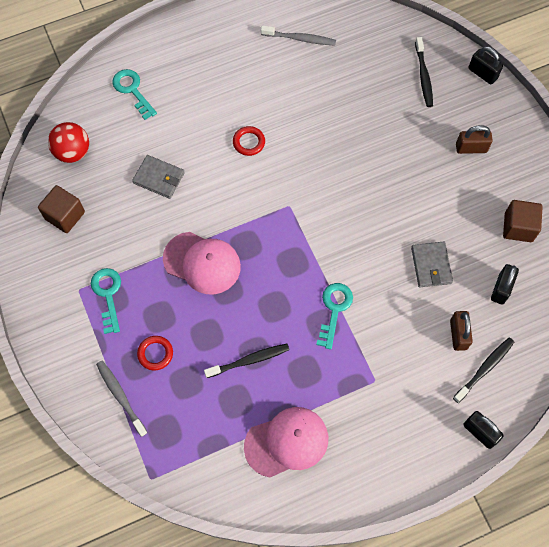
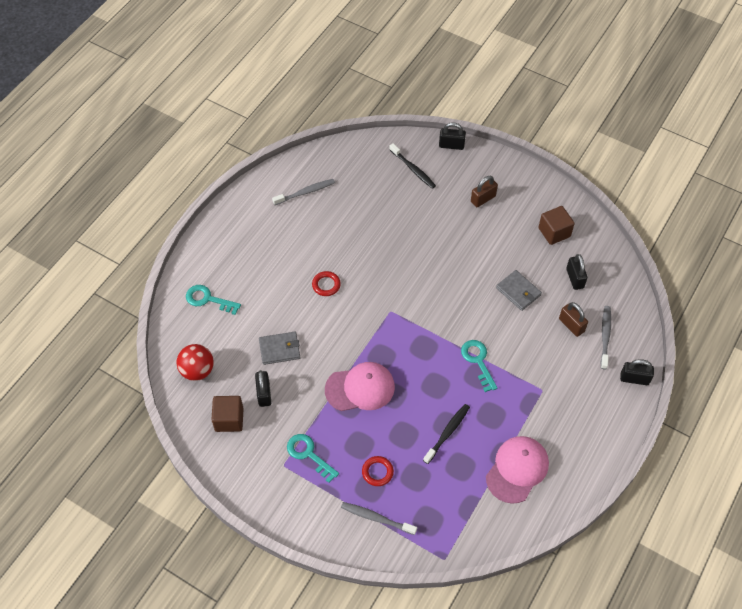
camera: 35 degrees left, 10 degrees down
black toothbrush [453,337,514,403] -> grey toothbrush [601,306,611,369]
none -> black padlock [255,370,271,407]

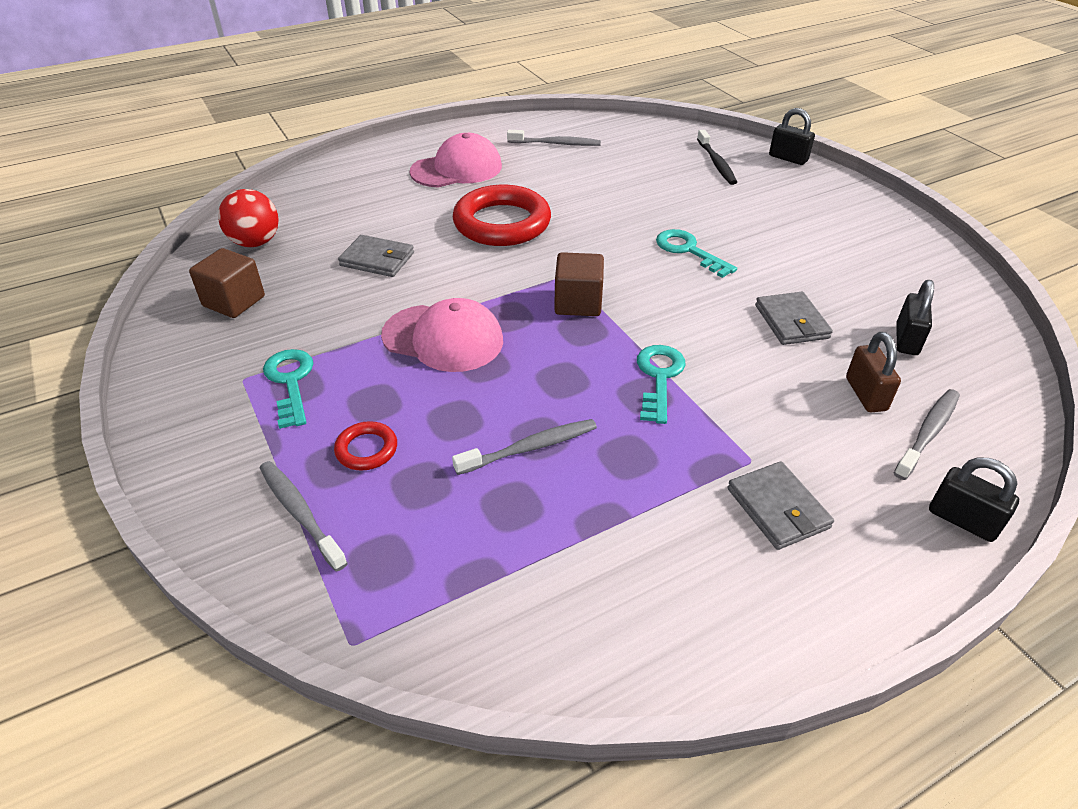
camera: 30 degrees right, 15 degrees down
turquoise key [186,285,241,315] -> turquoise key moved to [656,229,737,278]
black padlock [255,370,271,407] -> none
red ring [312,271,341,296] -> red ring [453,185,551,246], size x2.19
black toothbrush [423,404,470,464] -> grey toothbrush [452,419,597,475]
brown padlock [471,176,498,207] -> none
pink cap [486,436,549,503] -> pink cap moved to [410,133,502,187]
brown cube [539,206,575,245] -> brown cube moved to [554,252,604,316]
none -> grey wallet [727,461,834,550]

